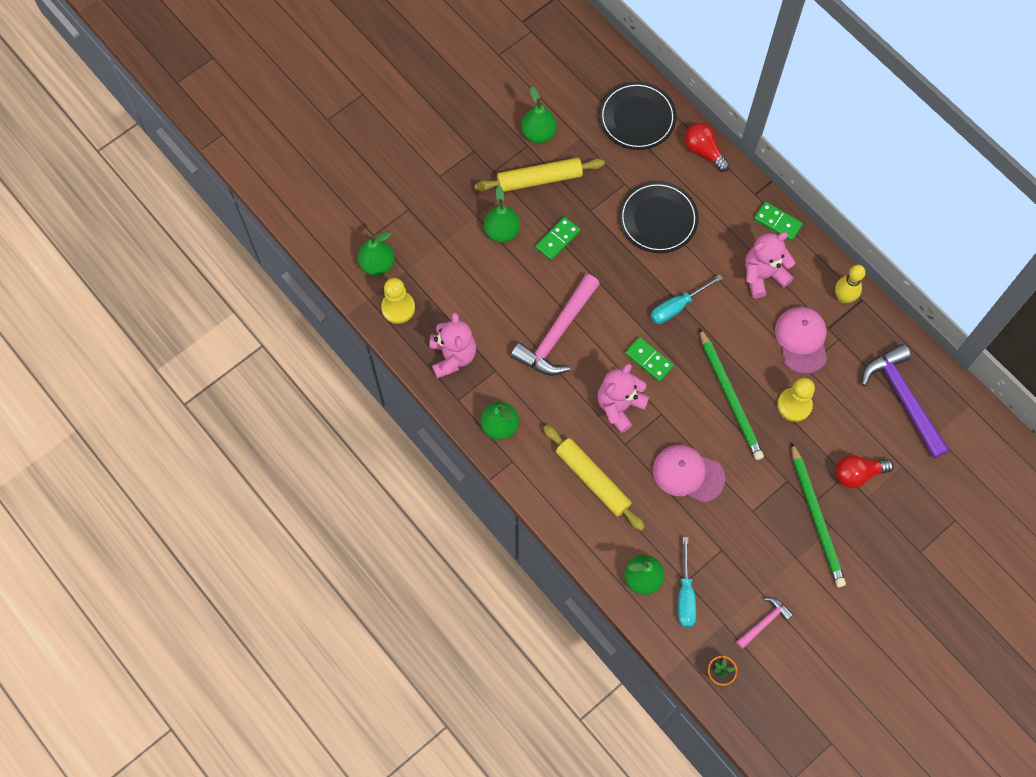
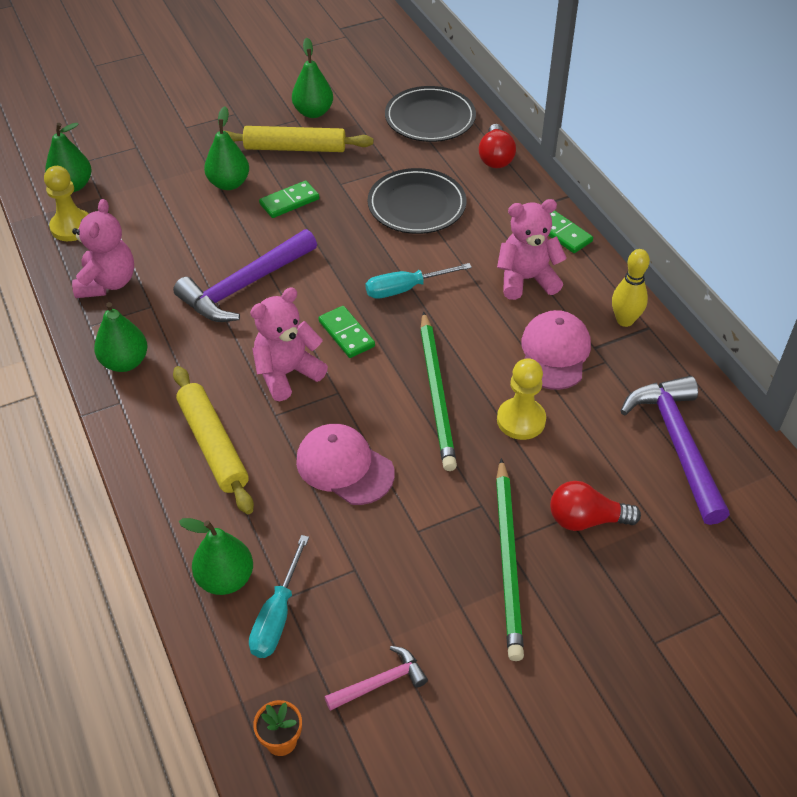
camera: 15 degrees right, 20 degrees down
pink hammer [511,274,600,376] -> purple hammer [173,229,317,322]
red light bulb [684,123,730,172] -> red light bulb turned 150 degrees counterclockwise [479,124,516,168]

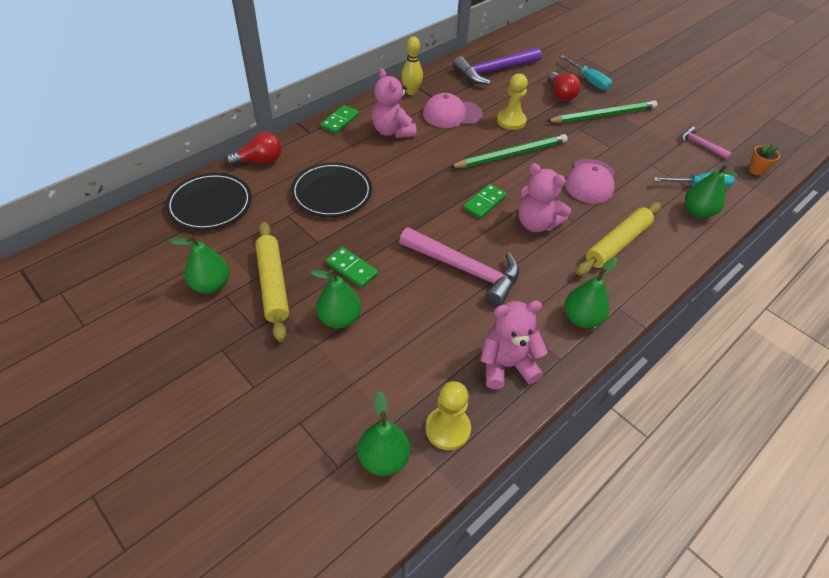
camera: 110 degrees left, 0 degrees up
purple hammer [173,229,317,322] -> pink hammer [399,227,519,307]
turquoise screwdriver [366,263,472,299] -> turquoise screwdriver moved to [560,55,612,90]

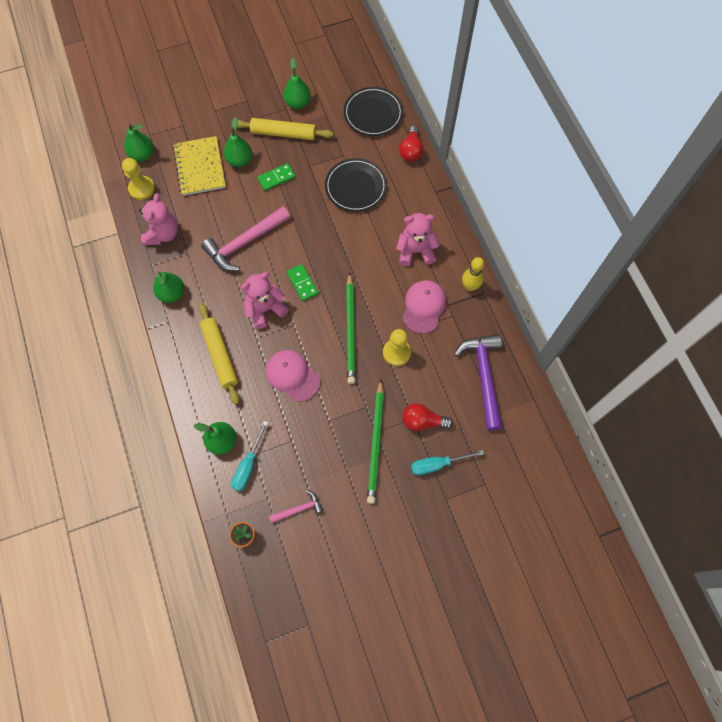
camera: 115 degrees right, 20 degrees up
green domino [320,105,359,134] -> none
none -> yellow notebook [173,136,226,196]

